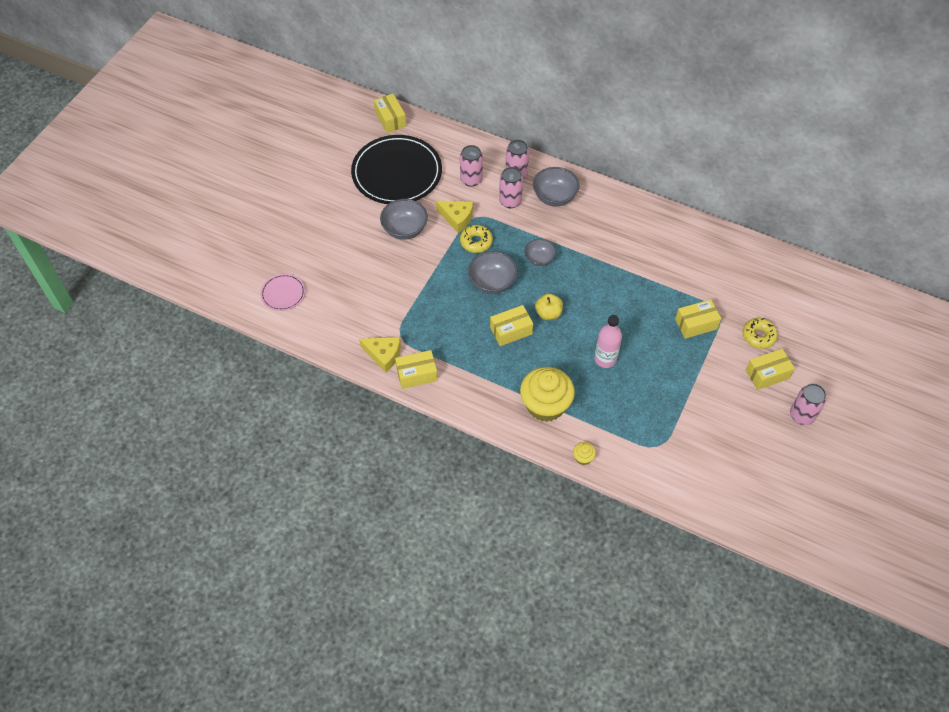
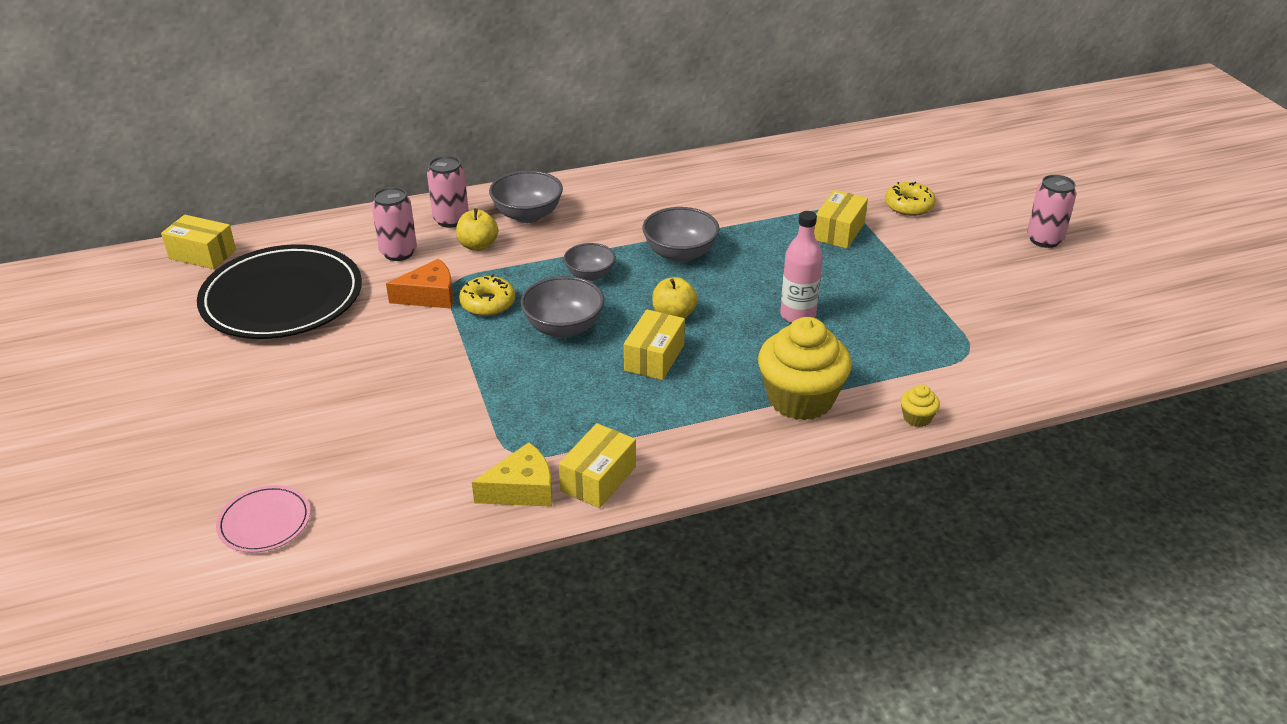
camera: 45 degrees left, 20 degrees down
grey bowl [380,199,428,240] -> grey bowl moved to [642,207,719,263]
yellow cheese [436,201,473,233] -> orange cheese [386,259,453,309]
pink can [499,167,523,208] -> yellow apple [456,208,498,251]
yellow box [746,349,795,390] -> none

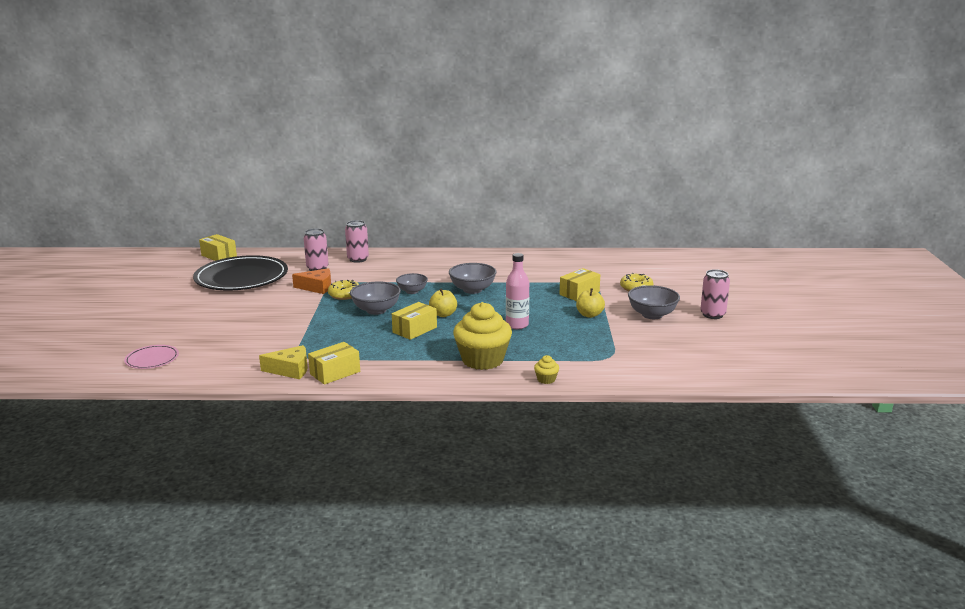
camera: 20 degrees right, 15 degrees down
yellow apple [456,208,498,251] -> yellow apple moved to [576,288,605,318]
grey bowl [489,170,563,223] -> grey bowl moved to [628,285,680,319]

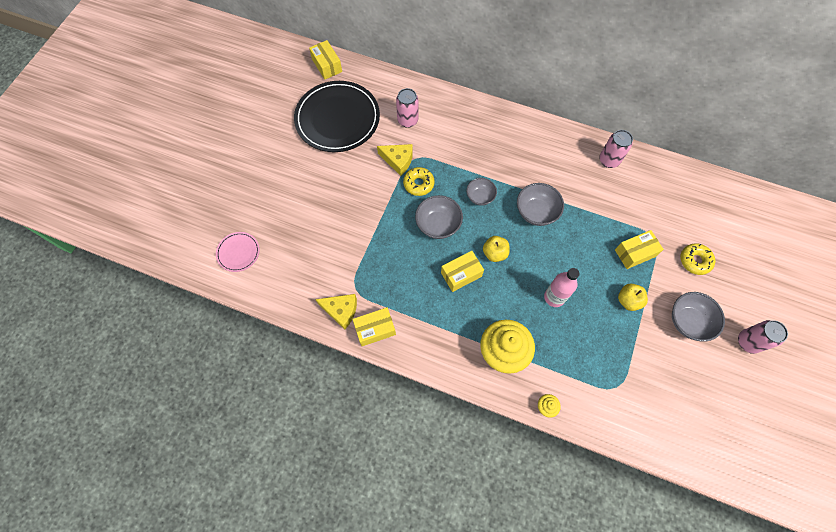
camera: 20 degrees right, 45 degrees up
orange cheese [292,268,331,294] -> yellow cheese [377,144,413,176]
pink can [345,220,369,263] -> pink can moved to [599,130,633,168]

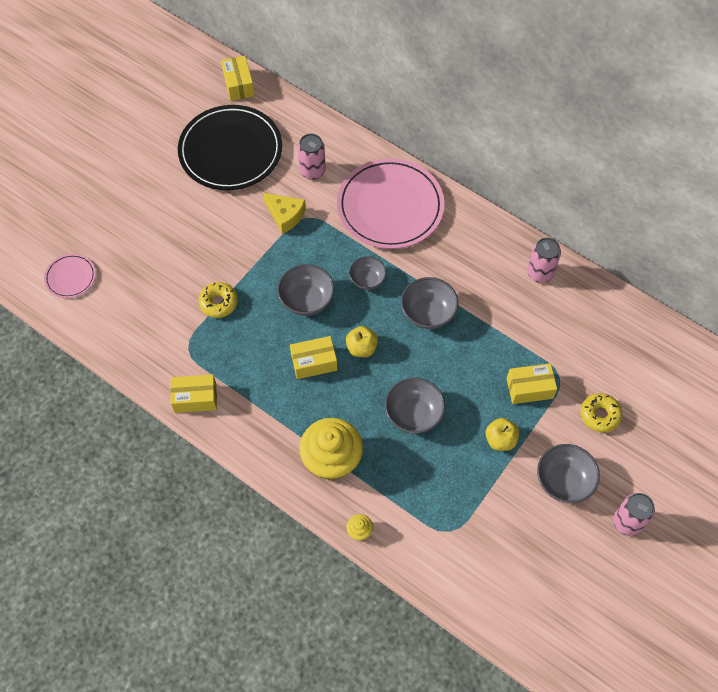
camera: 15 degrees right, 5 degrees down
yellow cheese [315,294,357,330] -> none
yellow donut [403,167,434,196] -> yellow donut moved to [199,282,238,318]
pink bottle [544,268,580,307] -> grey bowl [385,378,445,434]
none -> pink plate [337,158,444,249]

